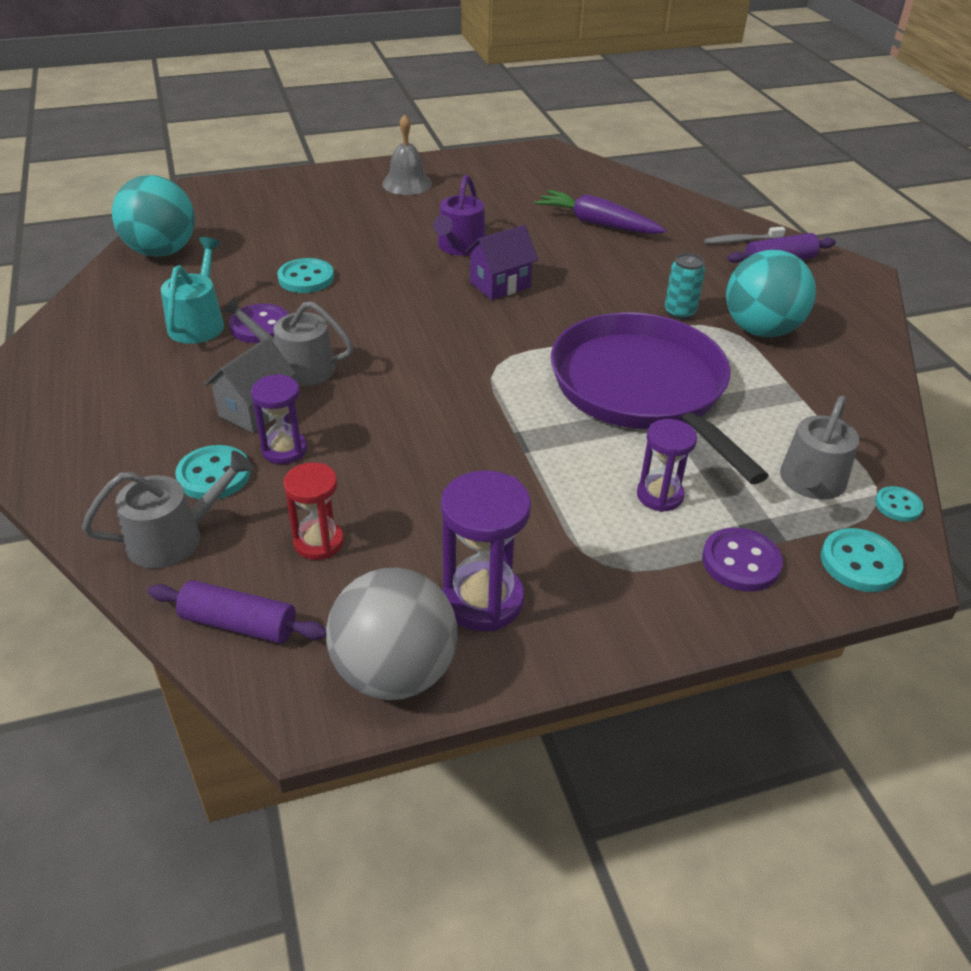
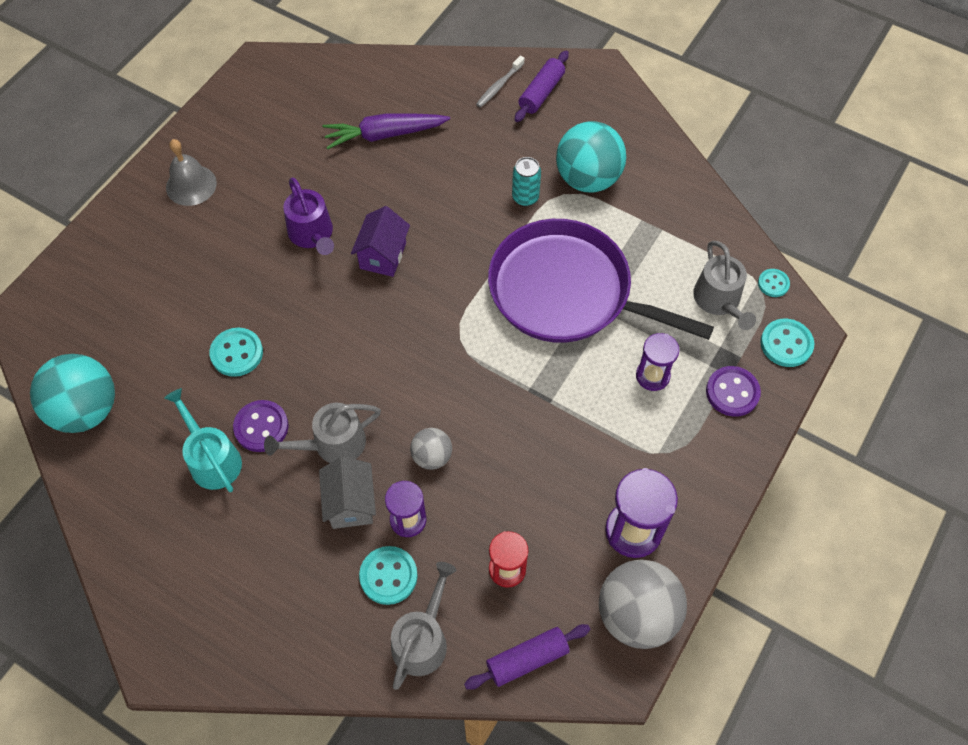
camera: 40 degrees left, 20 degrees up
none -> grey ball [410,428,452,470]

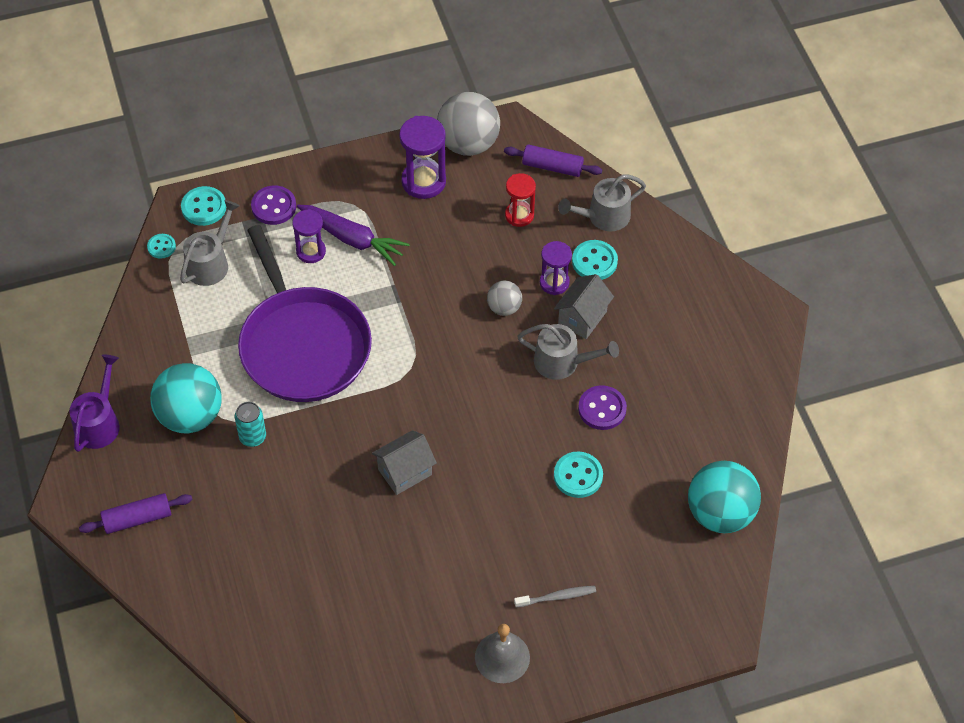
camera: 140 degrees left, 5 degrees down
turquoise watering can [164,388,242,492] -> none
purple watering can [283,177,334,255] -> purple watering can moved to [70,355,119,452]
purple carrot [323,113,450,150] -> purple carrot moved to [297,205,410,266]
purple house [351,206,410,277] -> grey house [372,430,437,495]
grey toothbrush [476,56,524,108] -> grey toothbrush moved to [514,586,596,607]

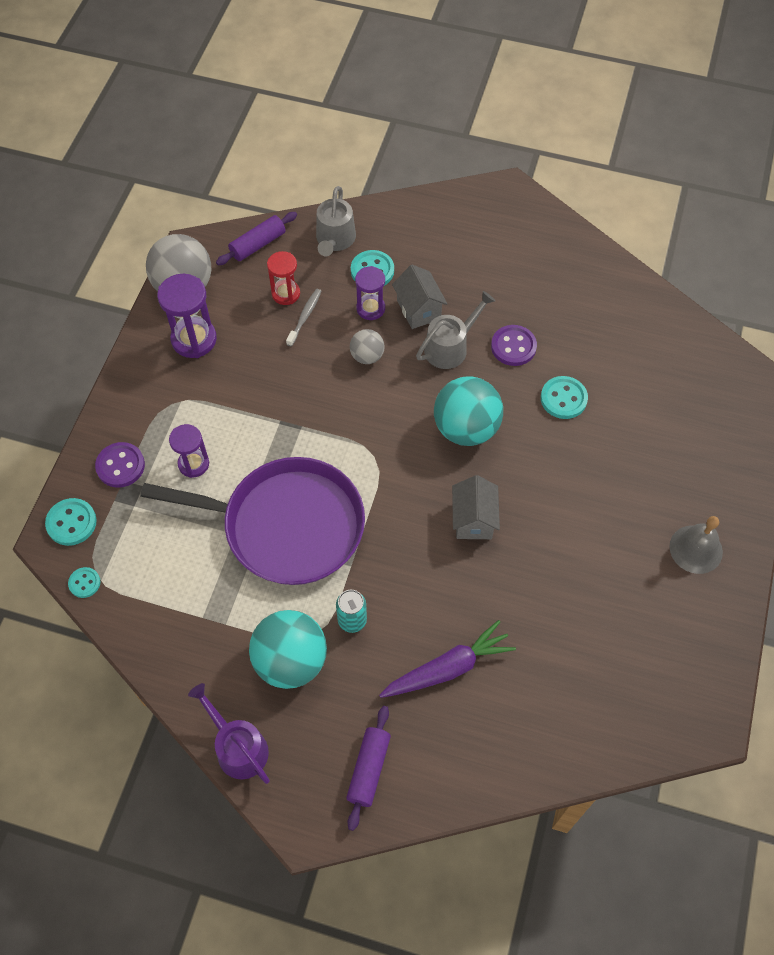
camera: 55 degrees left, 5 degrees up
grey watering can [180,200,239,286] -> none
purple carrot [297,205,410,266] -> purple carrot moved to [379,620,516,698]
grey toothbrush [514,586,596,607] -> grey toothbrush moved to [286,289,321,347]
turquoise ball [688,461,761,533] -> turquoise ball moved to [434,376,503,446]

